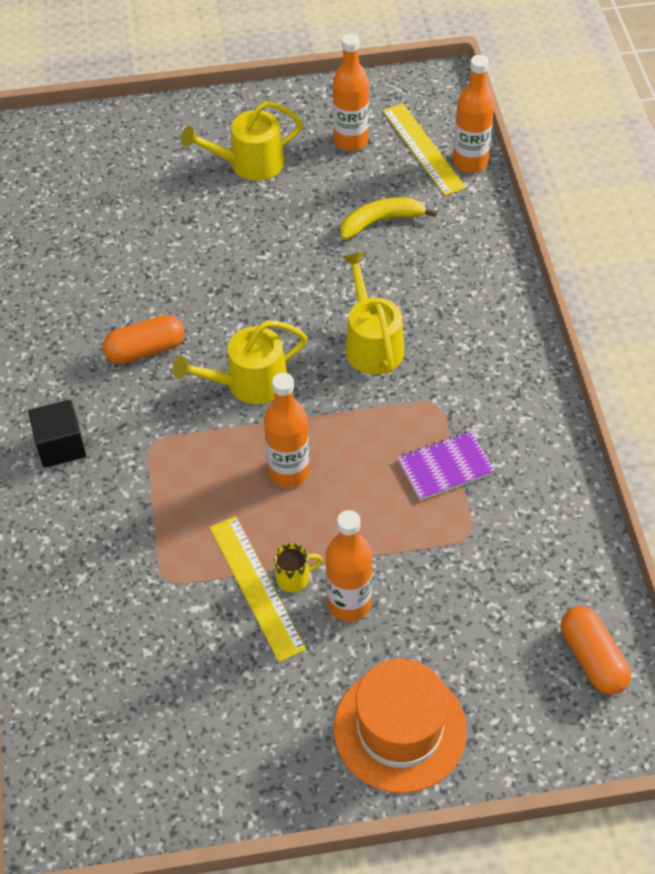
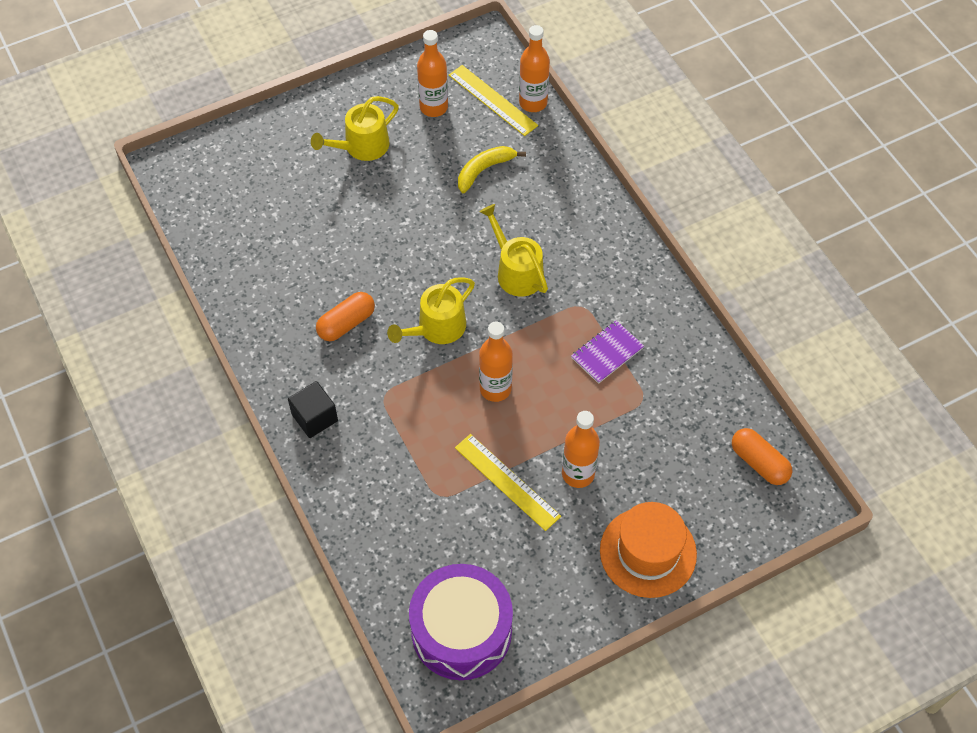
camera: 20 degrees left, 5 degrees up
yellow mug [274,543,323,592] -> none
none -> purple drum [409,564,513,680]

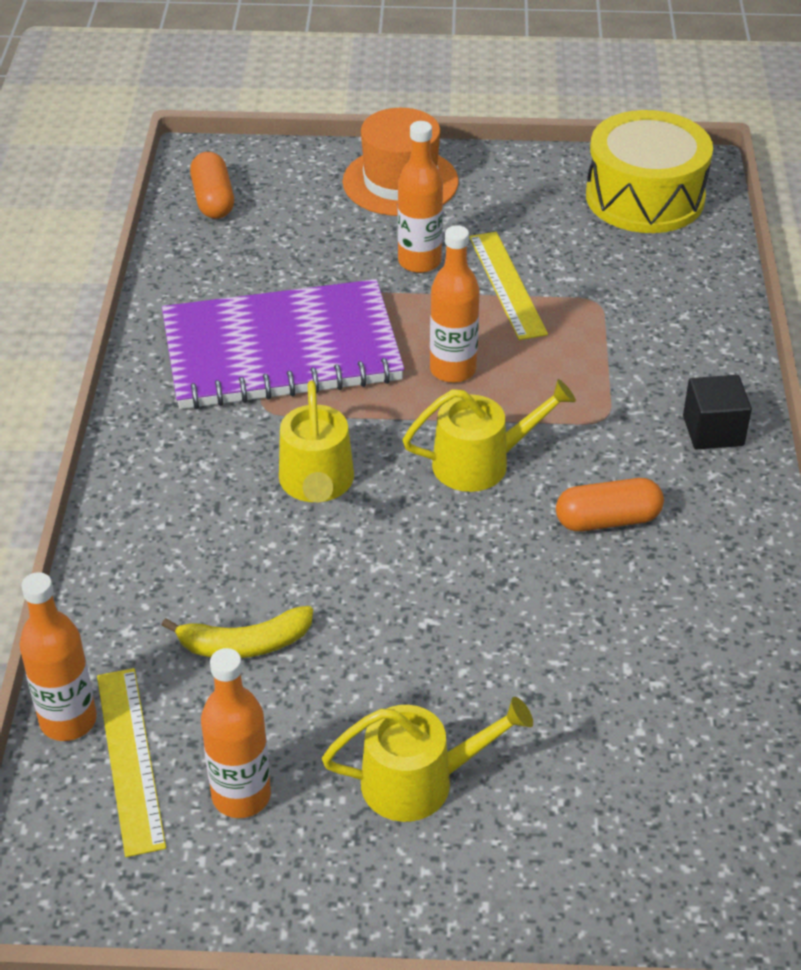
camera: 150 degrees left, 15 degrees down
purple drum [409,564,513,680] -> yellow drum [586,110,713,233]
purple notebook [571,320,644,384] -> purple notebook [162,279,405,409], size x2.43

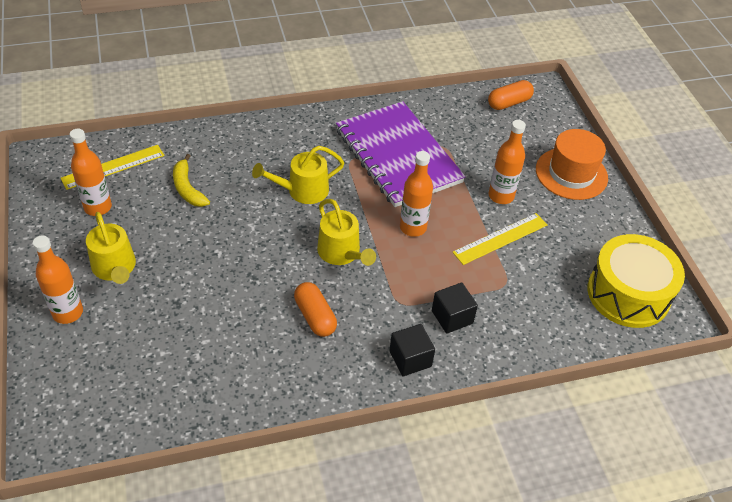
camera: 70 degrees right, 5 degrees up
orange bottle [19,572,97,741] -> orange bottle moved to [33,236,83,324]
none -> black cube [432,283,478,334]

